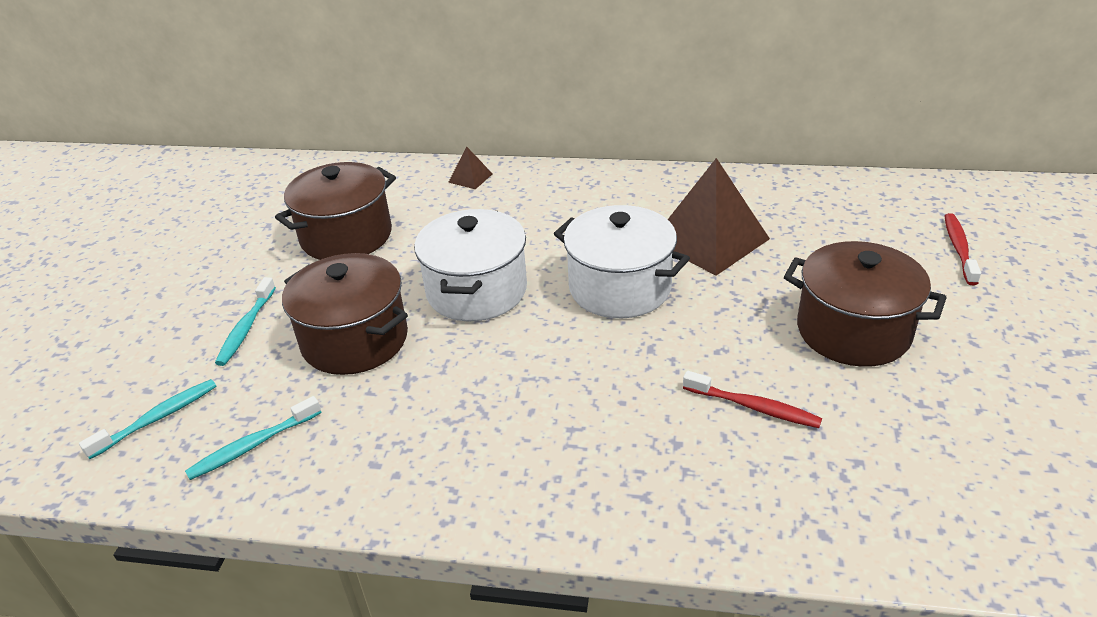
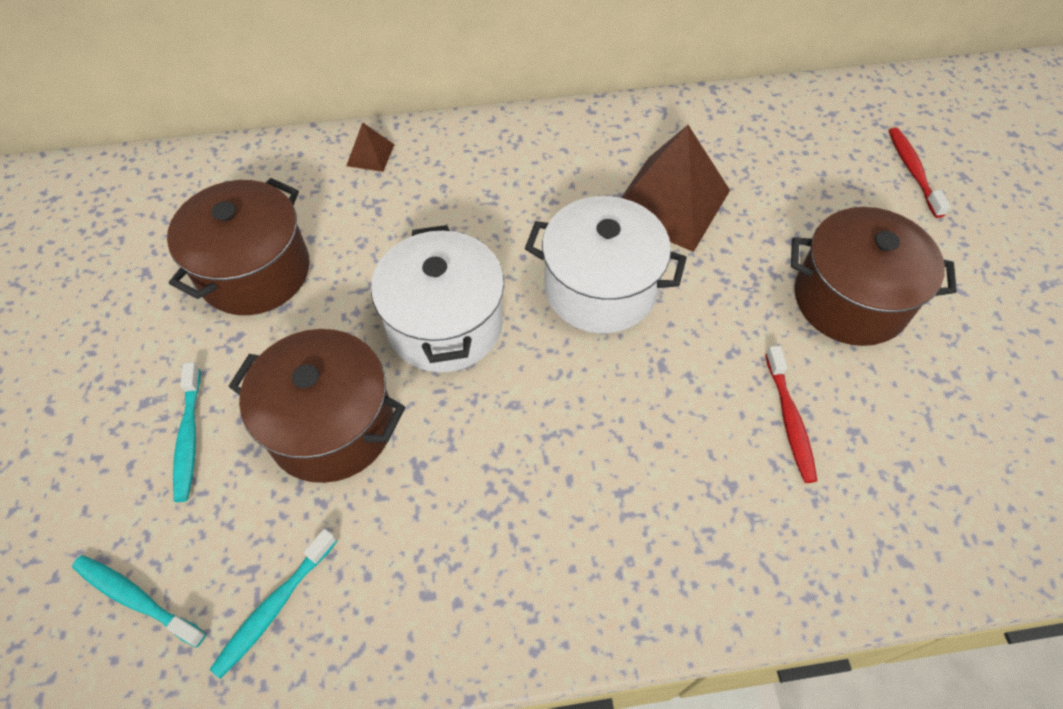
camera: 20 degrees left, 20 degrees up
turquoise toothbrush [79,379,217,459] -> turquoise toothbrush turned 90 degrees counterclockwise [72,555,206,647]
red toothbrush [683,371,822,428] -> red toothbrush turned 75 degrees clockwise [765,346,818,483]

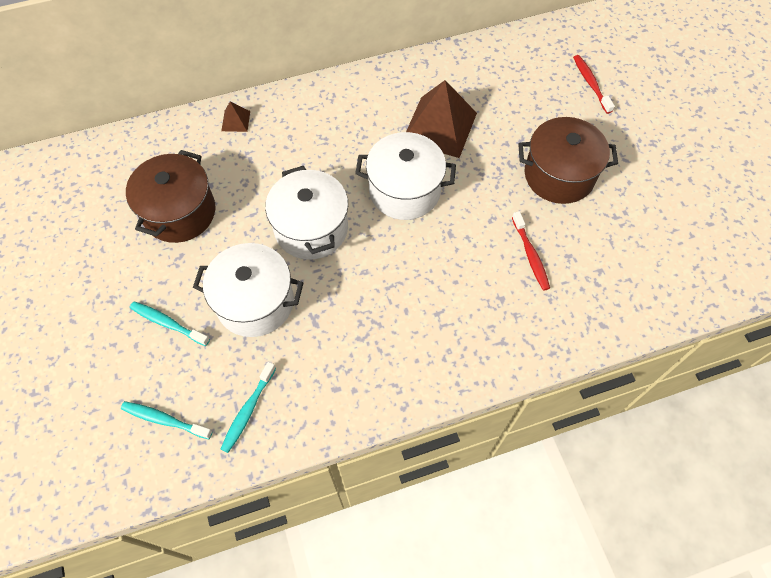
camera: 10 degrees left, 5 degrees up
turquoise toothbrush [173,362,201,502] -> turquoise toothbrush turned 135 degrees clockwise [130,301,210,346]
brown pot [228,329,405,483] -> white pot [193,243,303,337]

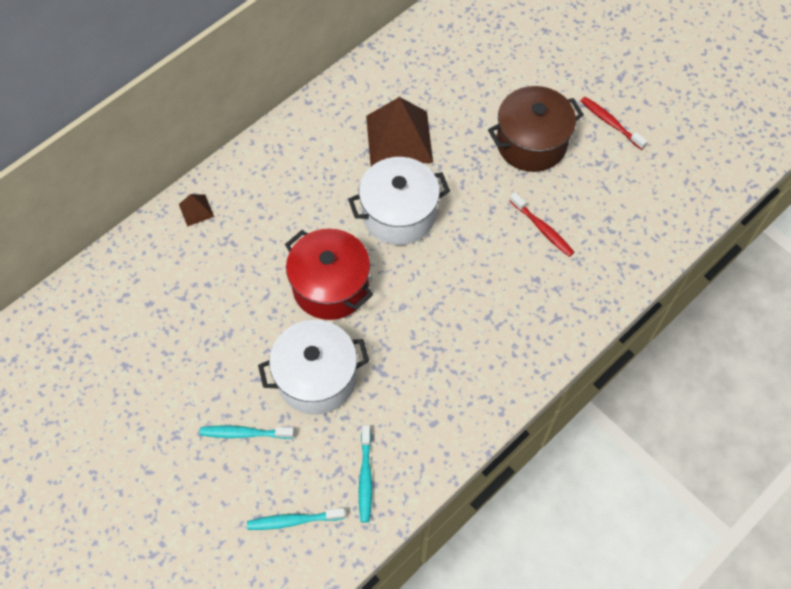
camera: 25 degrees left, 0 degrees up
brown pot [126,150,216,243] -> none
white pot [265,166,348,260] -> red pot [285,229,373,320]
red toothbrush [573,55,615,114] -> red toothbrush moved to [581,97,648,150]

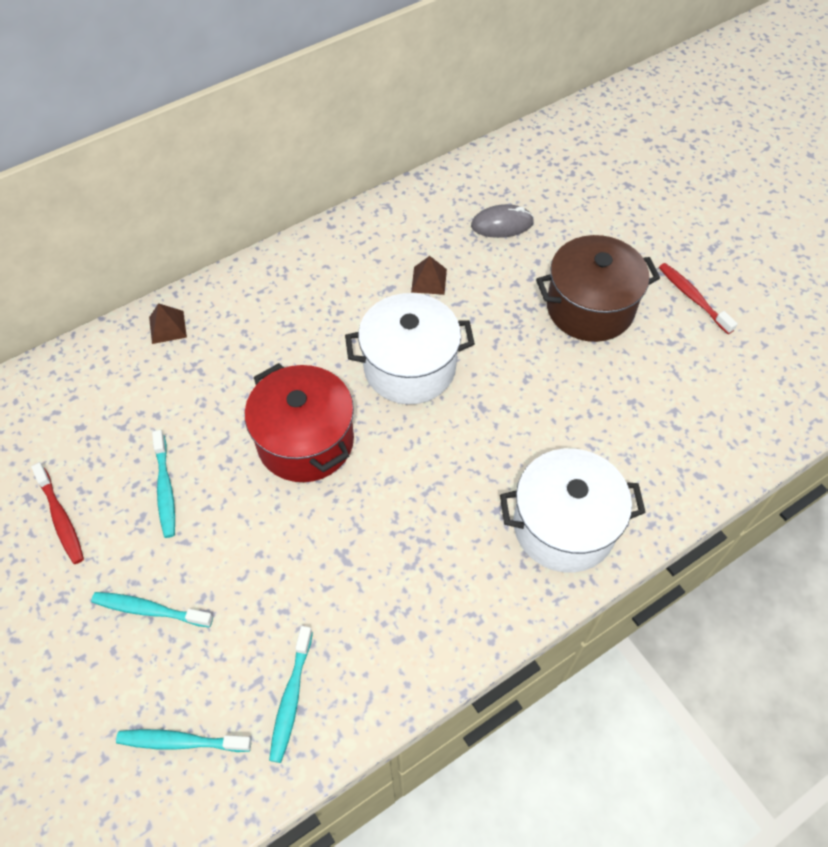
camera: 10 degrees right, 5 degrees down
white pot [258,320,369,415] -> white pot moved to [500,448,646,573]
brown pyramid [366,97,433,166] -> brown pyramid [411,256,447,295], size x0.44
red toothbrush [510,192,574,257] -> red toothbrush moved to [31,463,84,564]
none -> turquoise toothbrush [152,430,175,538]
none -> grey mouse [471,204,534,238]

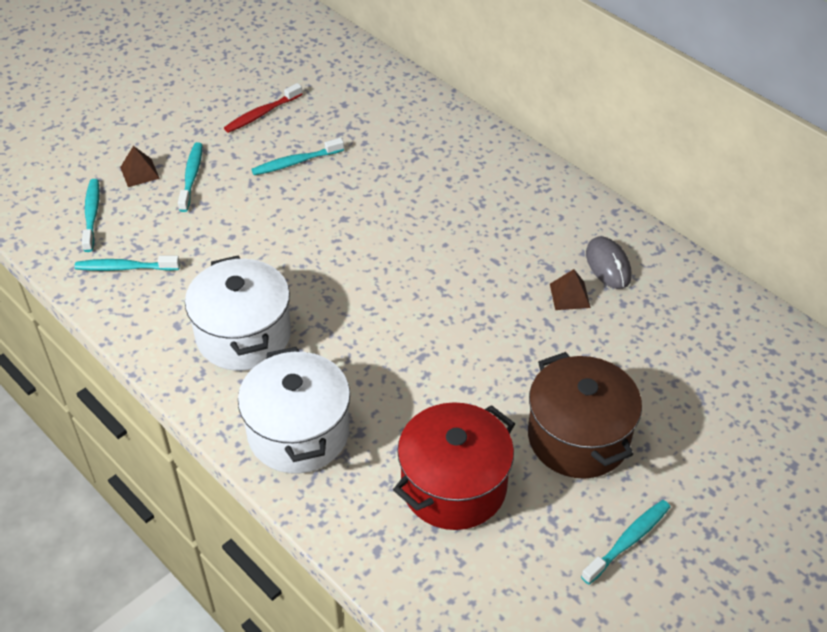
camera: 80 degrees right, 10 degrees down
brown pyramid [149,303,187,344] -> brown pyramid moved to [120,146,160,187]
red pot [245,363,354,482] -> red pot moved to [393,402,515,530]
white pot [345,293,475,404] -> white pot moved to [185,255,291,371]
grey mouse [471,204,534,238] -> grey mouse moved to [586,236,632,289]
red toothbrush [659,263,738,334] -> turquoise toothbrush [581,500,670,584]

